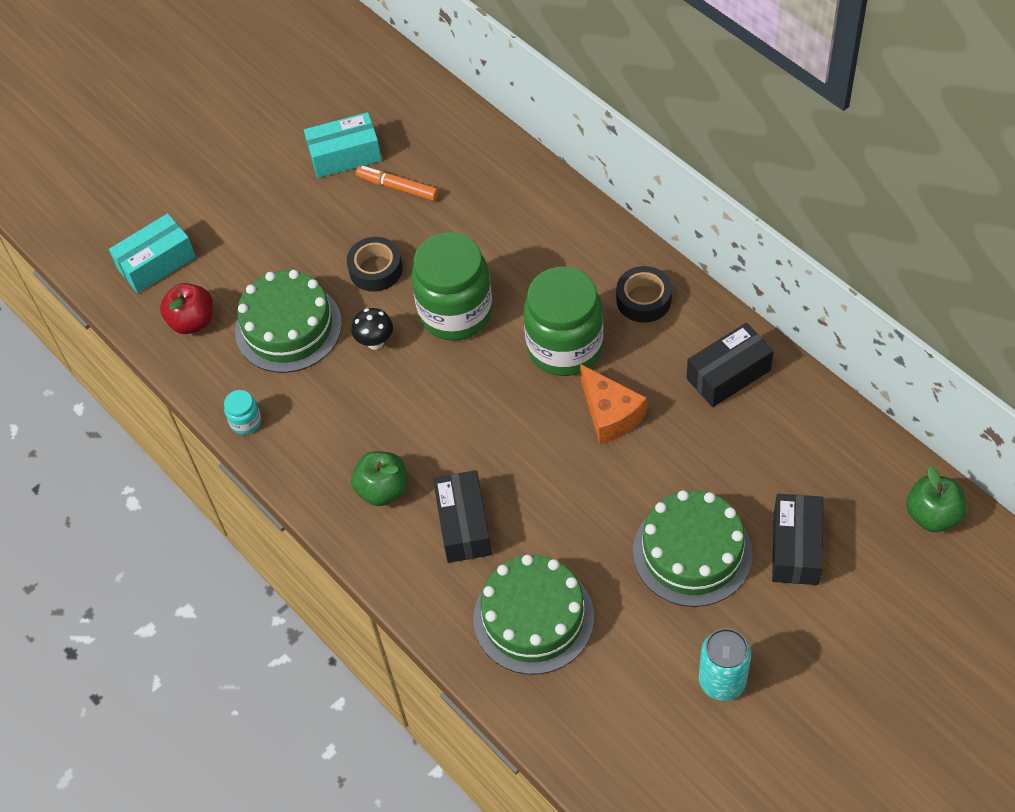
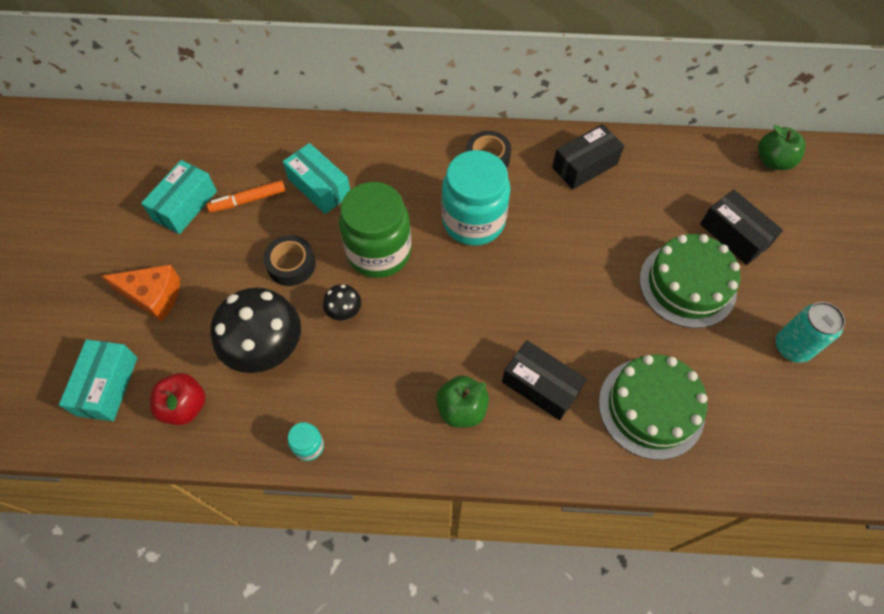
camera: 50 degrees left, 5 degrees up
green cake [235,270,342,373] -> black mushroom [210,287,301,373]
green jar [524,267,603,376] -> turquoise jar [442,150,510,246]
orange cheese [580,364,647,444] -> orange cheese moved to [102,265,180,322]
black box [687,323,774,407] -> black box turned 45 degrees clockwise [552,124,624,190]
none -> turquoise box [283,143,350,214]

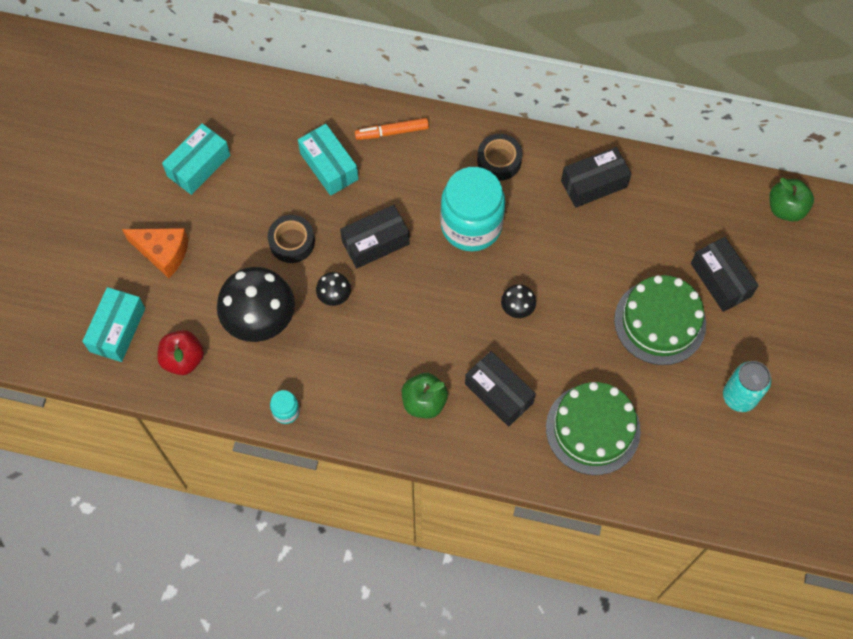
camera: 10 degrees right, 5 degrees up
orange marker [207,180,285,213] -> orange marker moved to [355,118,429,140]
green jar [339,182,411,278] -> black box [340,205,410,269]
none -> black mushroom [501,284,536,318]

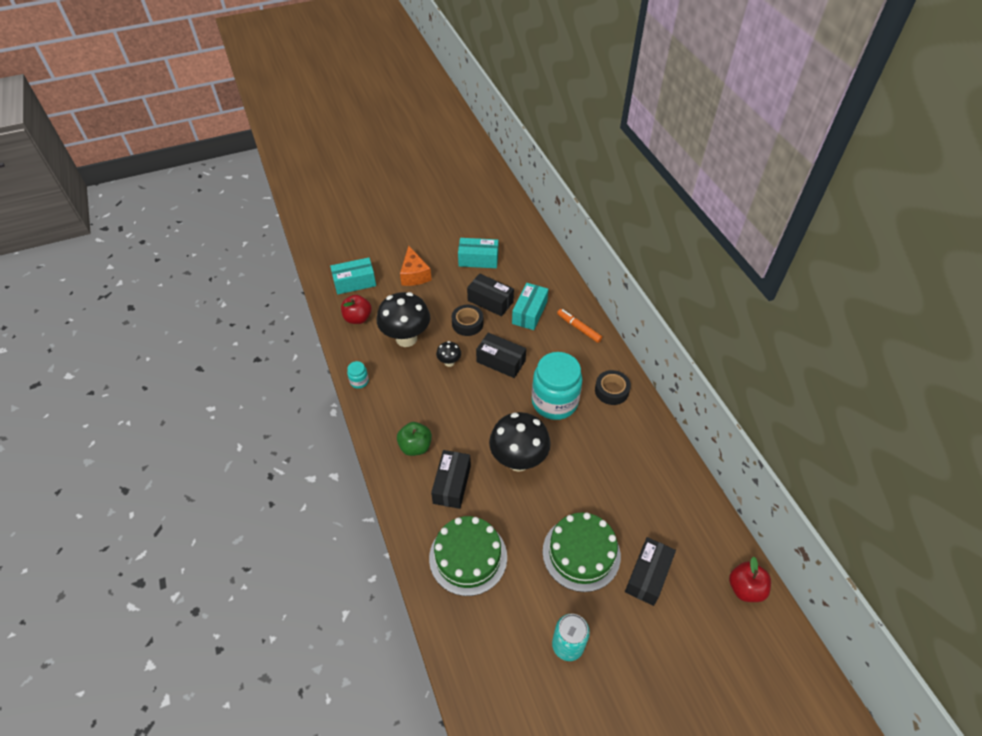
camera: 55 degrees right, 15 degrees down
black mushroom [501,284,536,318] -> black mushroom [489,412,551,472], size x2.16
black box [561,147,631,208] -> black box moved to [467,273,514,316]
green apple [769,178,814,222] -> red apple [729,556,771,602]

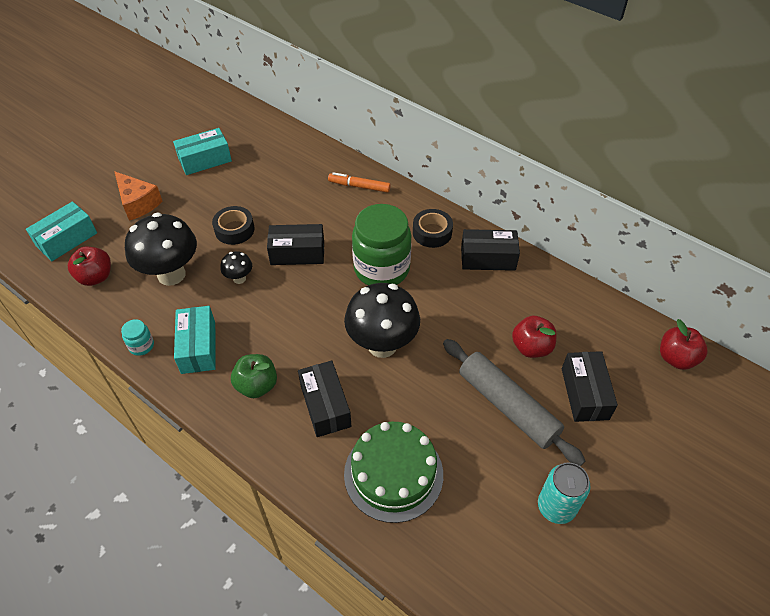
camera: 30 degrees left, 0 degrees up
black box [467,273,514,316] -> black box moved to [461,229,520,271]
turquoise box [512,283,548,330] -> turquoise box moved to [174,306,216,374]
turquoise jar [532,352,583,420] -> green jar [352,204,411,285]
green cake [543,513,621,592] -> grey rolling pin [443,339,585,466]
none -> red apple [512,316,556,358]

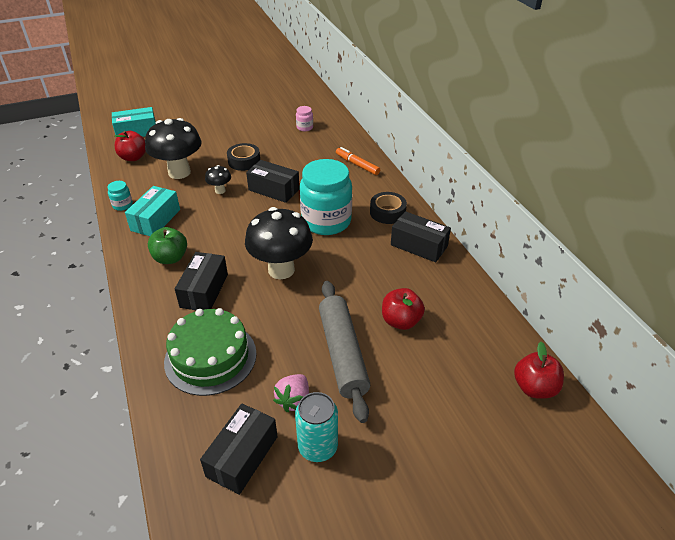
camera: 30 degrees right, 10 degrees down
orange cheese [114,171,163,221] -> none
turquoise box [173,128,232,175] -> none
green jar [352,204,411,285] -> turquoise jar [300,159,352,235]
black box [562,351,618,422] -> black box moved to [200,403,278,495]
none -> pink strawberry [273,374,309,412]
none -> pink jar [296,106,313,131]

